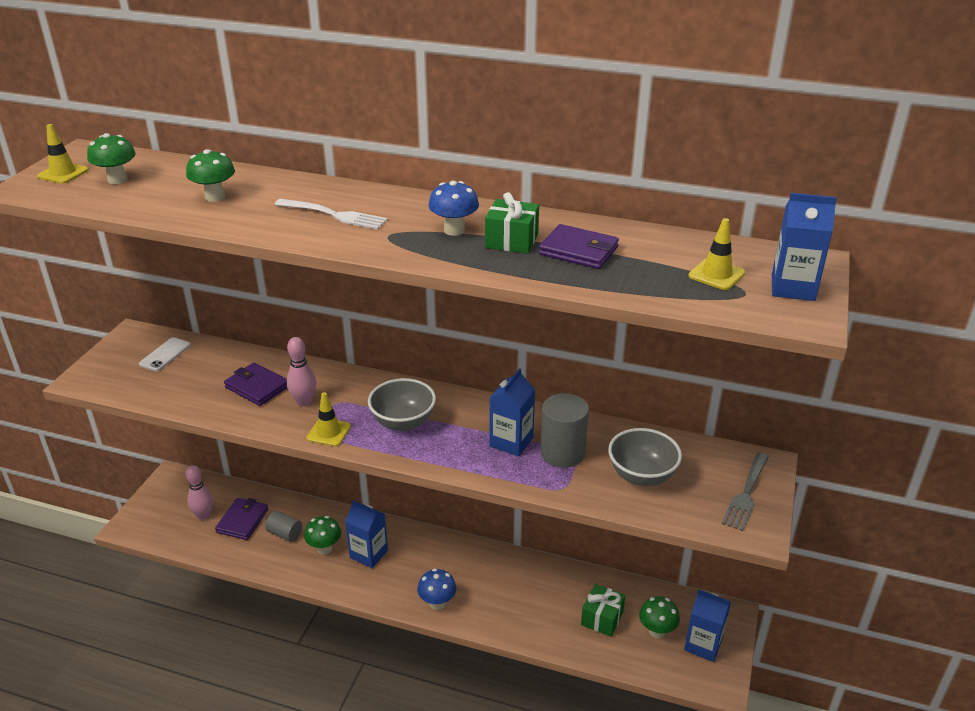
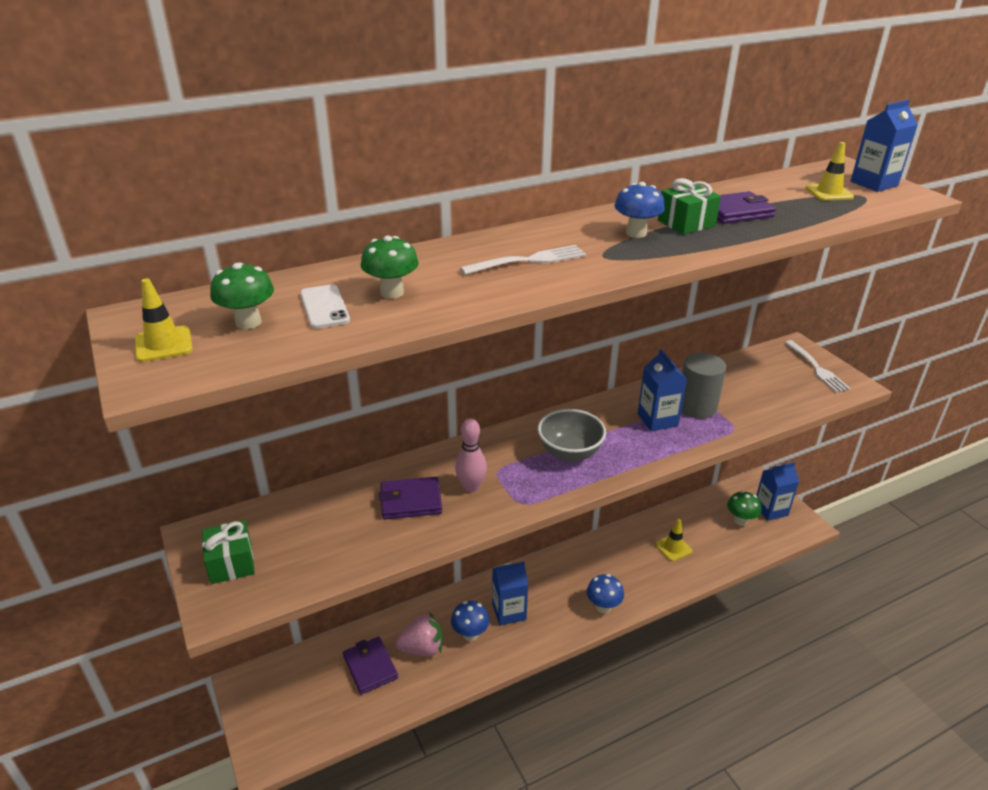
camera: 45 degrees left, 0 degrees up
white phone [139,337,191,371] -> white phone moved to [300,284,350,329]
pink bowling pin [186,465,213,520] -> none
grey cylinder [265,511,302,542] -> pink strawberry [396,612,443,656]
green mushroom [304,516,341,554] -> blue mushroom [451,601,490,641]
yellow traffic cone [306,392,351,447] -> yellow traffic cone moved to [655,519,692,562]
green gift [581,584,625,637] -> green gift moved to [202,520,255,584]
grey bowl [608,428,682,486] -> none
grey fork [722,452,769,531] -> white fork [784,340,851,393]

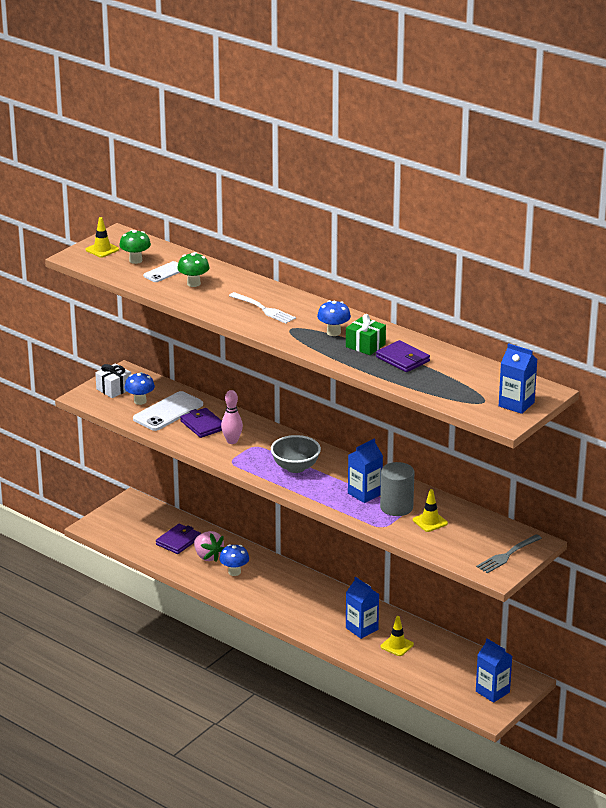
camera: 65 degrees right, 5 degrees down
green gift [202,520,255,584] -> white gift [95,363,131,398]
blue carton [492,562,528,626] -> blue carton moved to [346,577,379,639]
blue mushroom [586,574,624,613] -> blue mushroom moved to [124,372,155,405]
green mushroom [727,491,761,526] -> none
white fork [784,340,851,393] -> grey fork [476,534,542,573]
yellow traffic cone [806,142,854,201] -> yellow traffic cone moved to [413,489,448,532]
none -> white phone [133,391,203,431]

